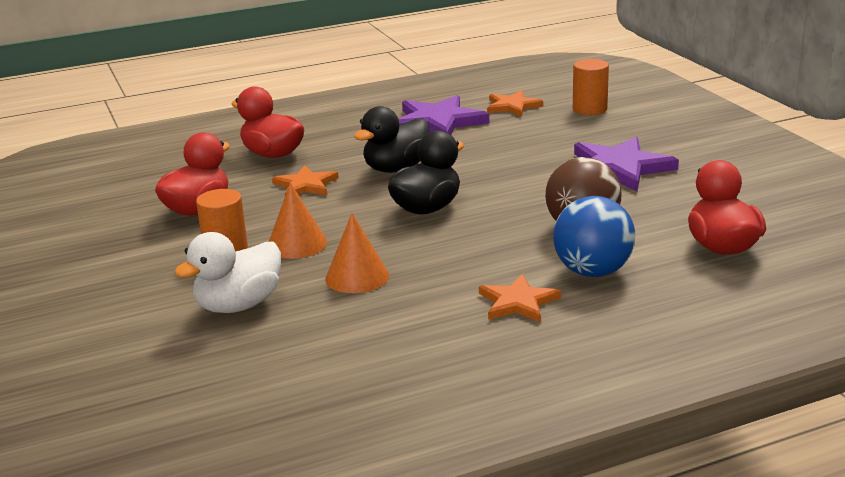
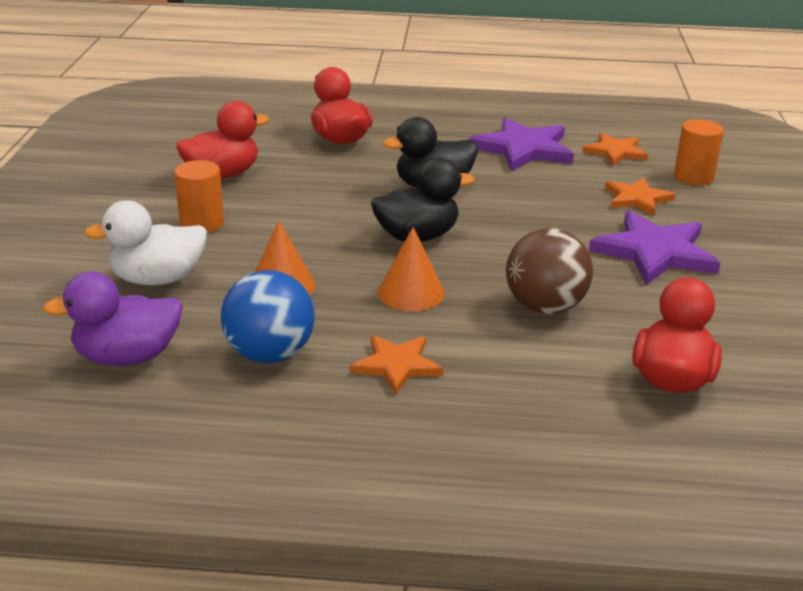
camera: 25 degrees right, 5 degrees up
orange cone [269,183,327,259] -> orange cone moved to [378,227,445,311]
orange star [272,165,339,195] -> orange star moved to [605,178,675,216]
blue ball [553,196,635,277] -> blue ball moved to [221,270,314,363]
none -> purple duck [43,271,183,366]

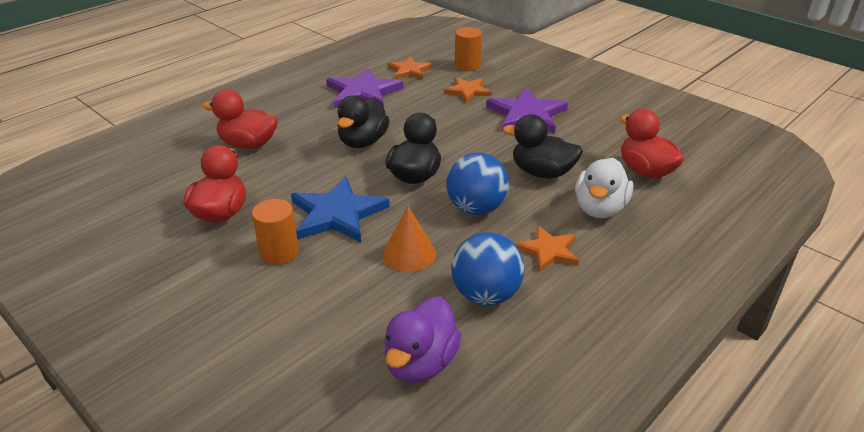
camera: 50 degrees left, 5 degrees up
white duck [84,200,207,285] -> white duck moved to [575,158,633,218]
orange cone [378,227,445,311] -> blue ball [446,153,509,215]
brown ball [506,228,593,314] -> black duck [503,114,583,178]
none -> blue star [291,176,390,243]

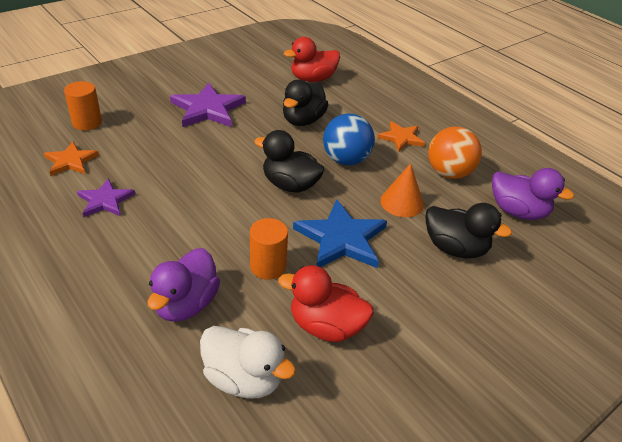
camera: 85 degrees left, 5 degrees up
red duck [202,90,278,149] -> purple duck [147,248,220,322]
orange cylinder [252,199,299,264] -> orange cylinder moved to [250,218,288,280]
purple star [326,68,403,109] -> purple star [77,178,135,217], size x0.61
black duck [337,95,390,148] -> black duck moved to [425,203,512,259]
orange star [444,77,491,103] -> none
blue ball [451,232,524,306] -> orange ball [428,126,482,179]
white duck [575,158,633,218] -> white duck moved to [200,326,296,399]

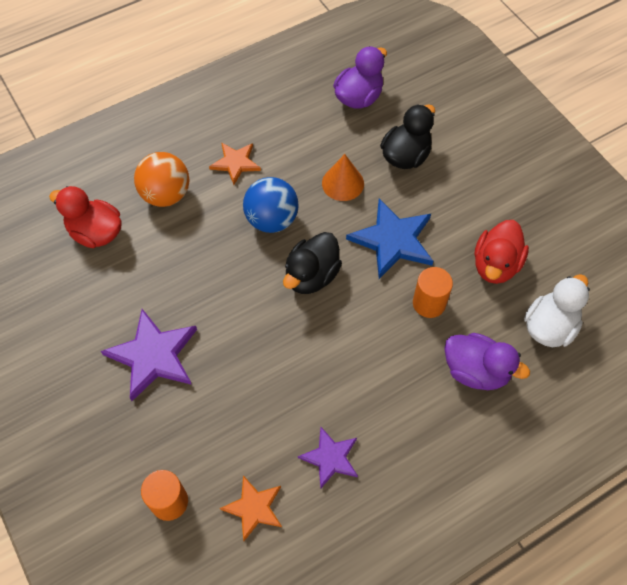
camera: 80 degrees left, 20 degrees up
black duck [283,79,329,126] -> none
red duck [284,37,340,82] -> red duck turned 135 degrees clockwise [49,186,122,248]
orange ball [428,126,482,179] -> orange ball moved to [134,152,190,207]

